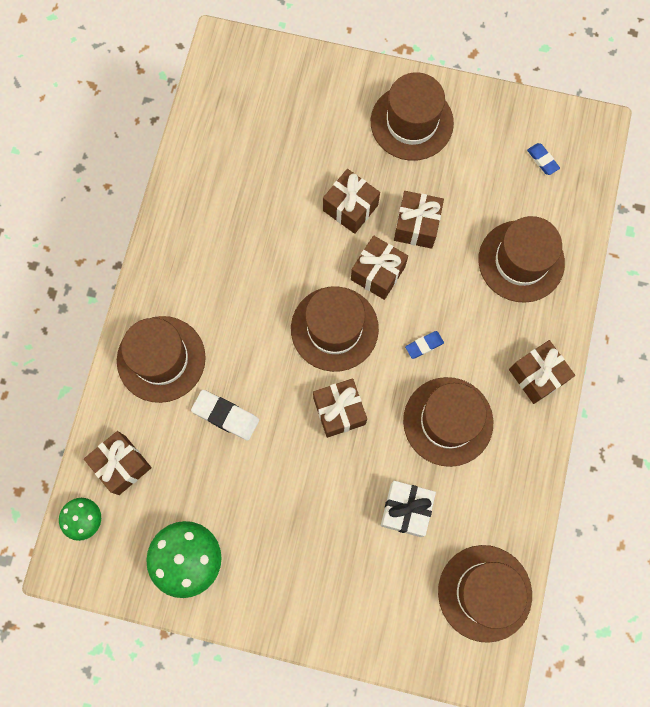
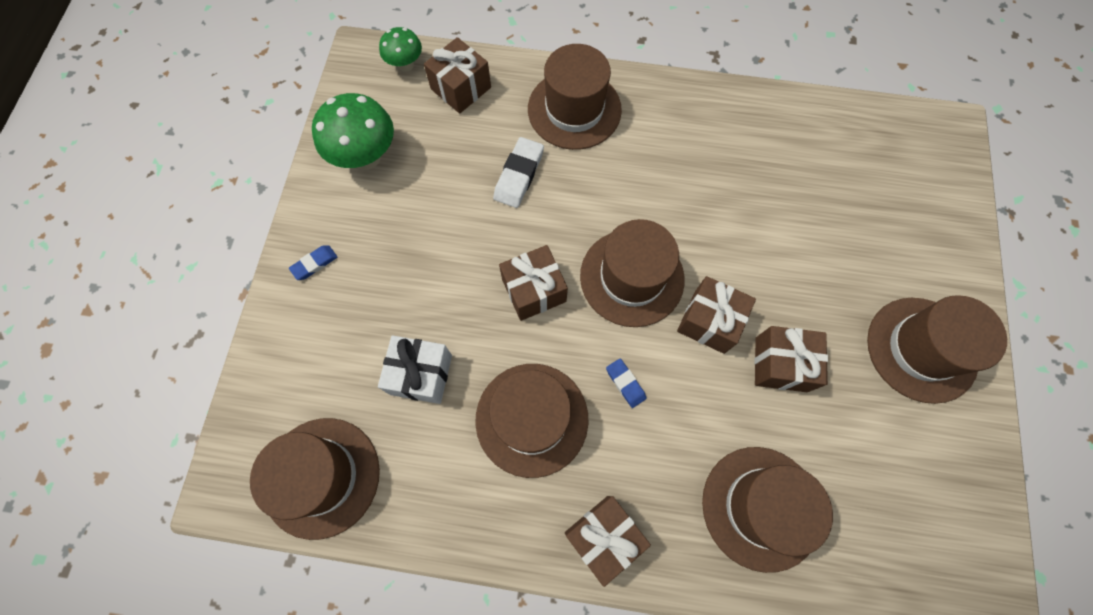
camera: 85 degrees right, 5 degrees down
brown gift [323,169,380,234] -> none
blue eraser [527,143,560,175] -> blue eraser moved to [289,245,337,280]

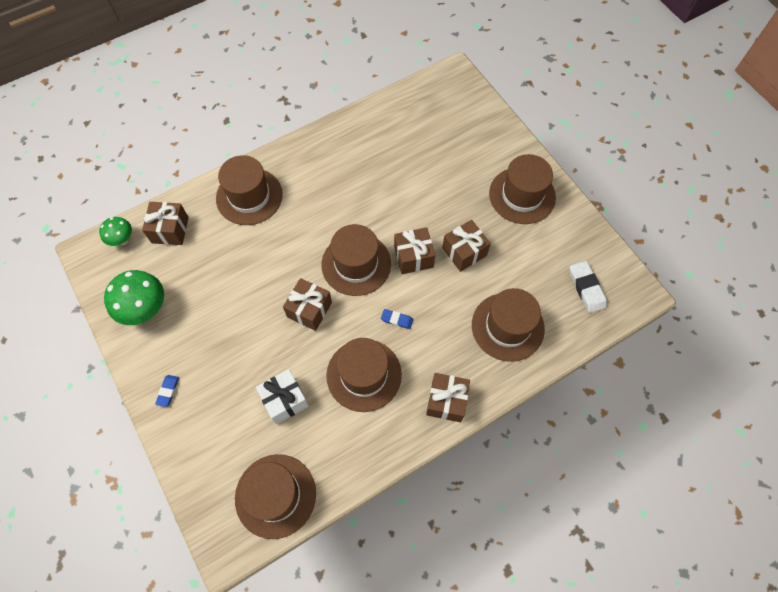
camera: 40 degrees left, 5 degrees down
white eraser [493,137,544,208] -> white eraser moved to [570,261,607,313]

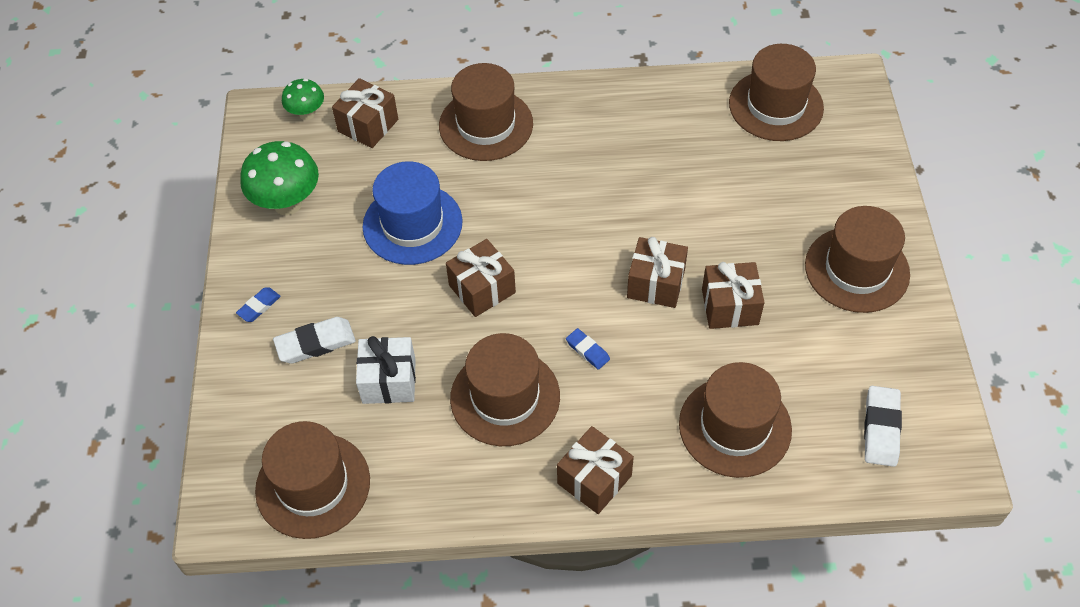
camera: 30 degrees right, 10 degrees down
brown hat [322,224,391,296] -> brown hat moved to [729,44,824,141]
none -> white eraser [273,317,356,364]
none -> blue hat [363,161,463,265]

